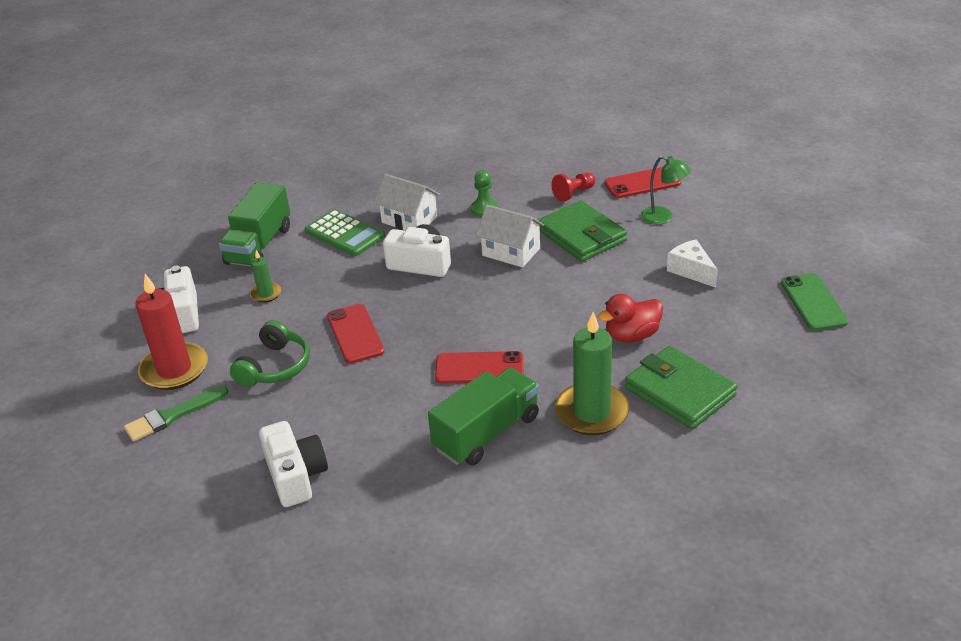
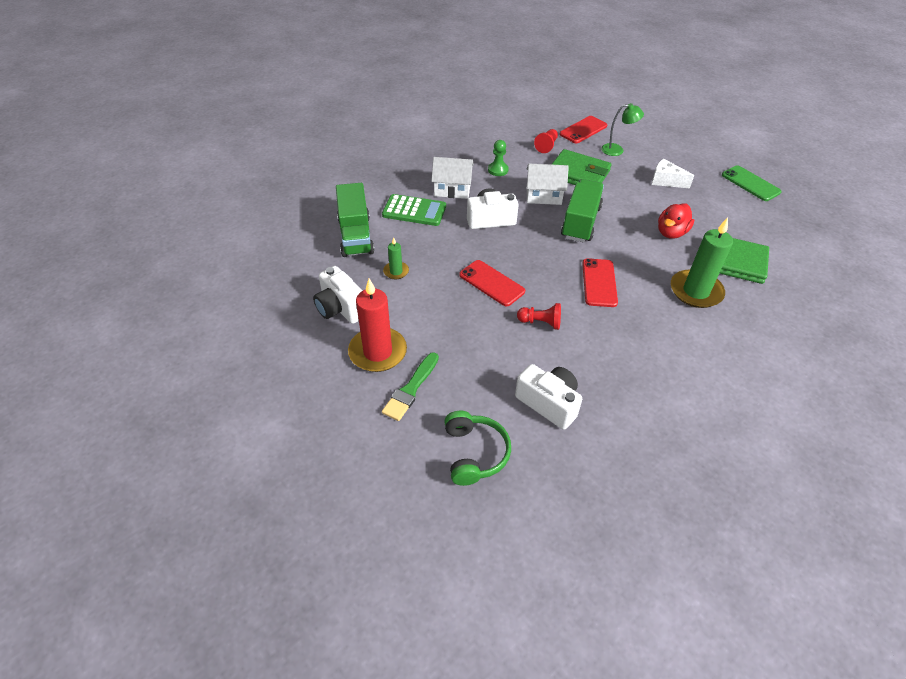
camera: 30 degrees left, 10 degrees up
green headphones [230,320,310,387] -> green headphones moved to [444,411,511,486]
green truck [428,368,539,465] -> green truck moved to [561,179,604,242]
red phone [435,351,524,384] -> red phone turned 60 degrees counterclockwise [582,258,618,307]
none -> red pawn [517,303,561,330]

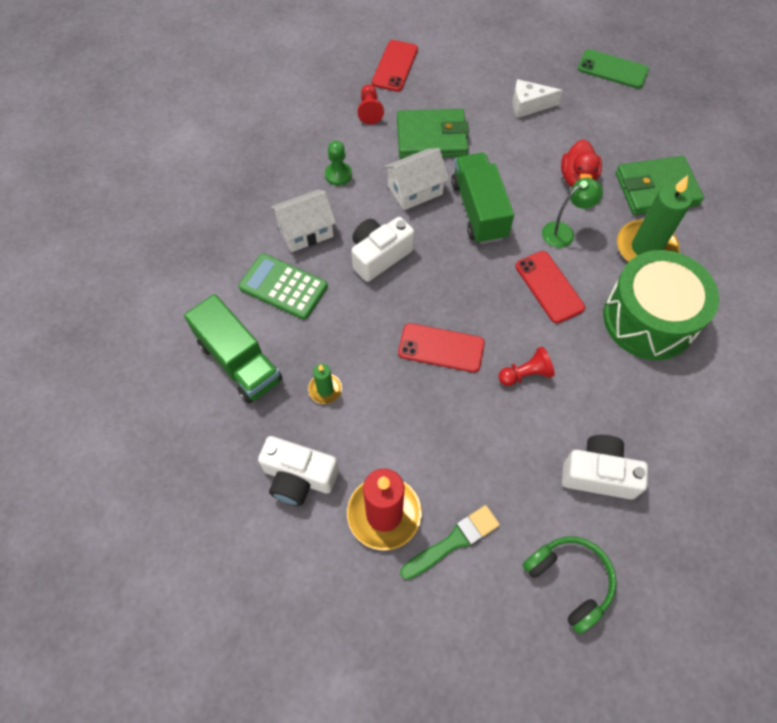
camera: 30 degrees left, 15 degrees up
green calculator [382,194,446,226] -> green calculator turned 135 degrees counterclockwise [238,253,328,320]
green brush [382,352,439,421] -> green brush turned 120 degrees counterclockwise [400,505,500,580]
green lamp [601,103,644,156] -> green lamp moved to [542,178,603,248]
none -> green drum [603,250,719,360]

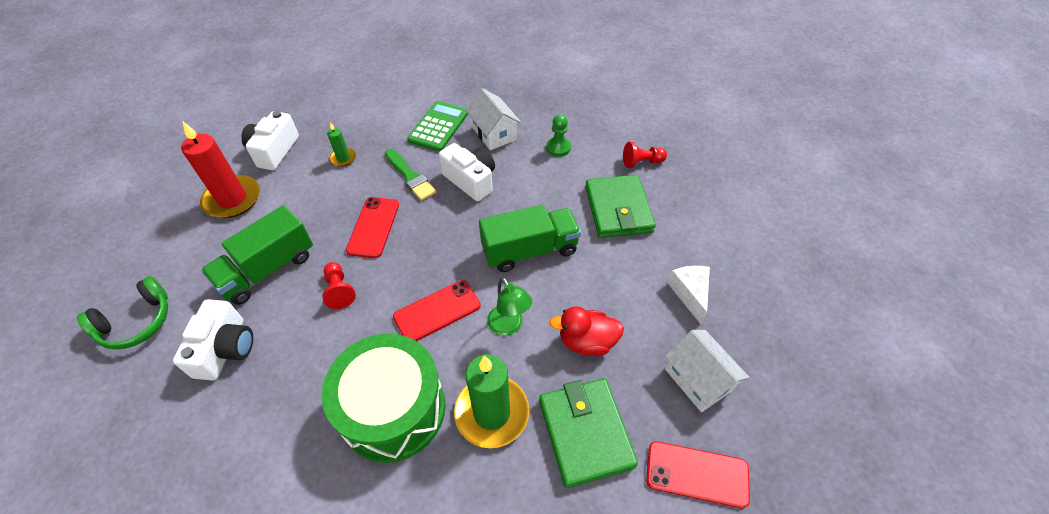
camera: 85 degrees right, 10 degrees down
green truck [184,294,282,404] -> green truck moved to [201,205,313,305]
red phone [372,40,418,92] -> red phone moved to [646,441,750,508]
white house [383,148,449,210] -> white house moved to [665,330,749,412]
green brush [400,505,500,580] -> green brush moved to [385,149,436,201]
green phone [578,49,649,89] -> none

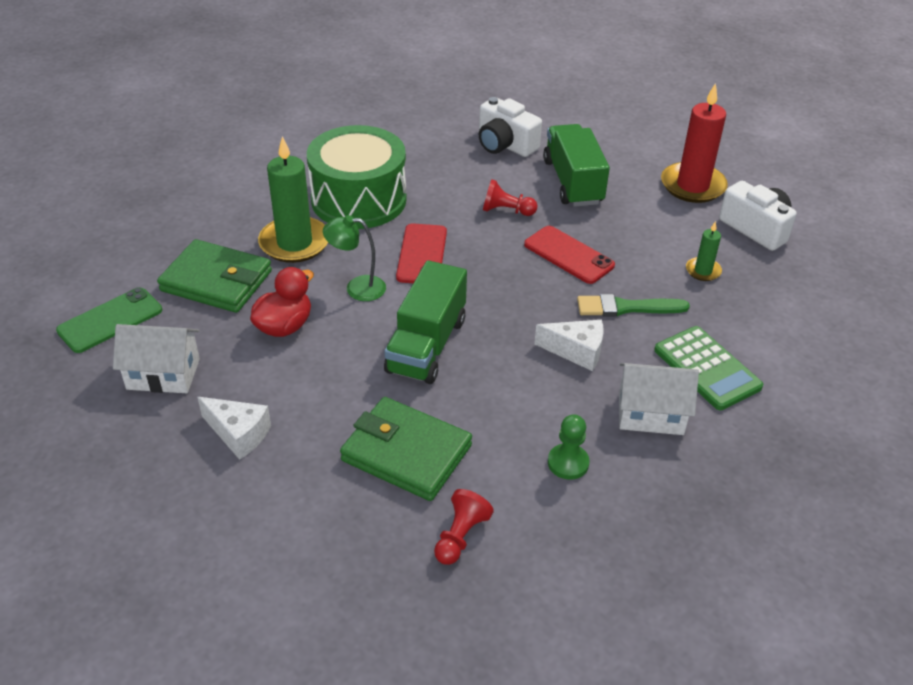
camera: 125 degrees right, 10 degrees down
green headphones [77,276,168,350] -> none
white camera [439,143,495,201] -> white cheese [534,320,604,371]
red phone [646,441,750,508] -> green phone [56,287,162,353]

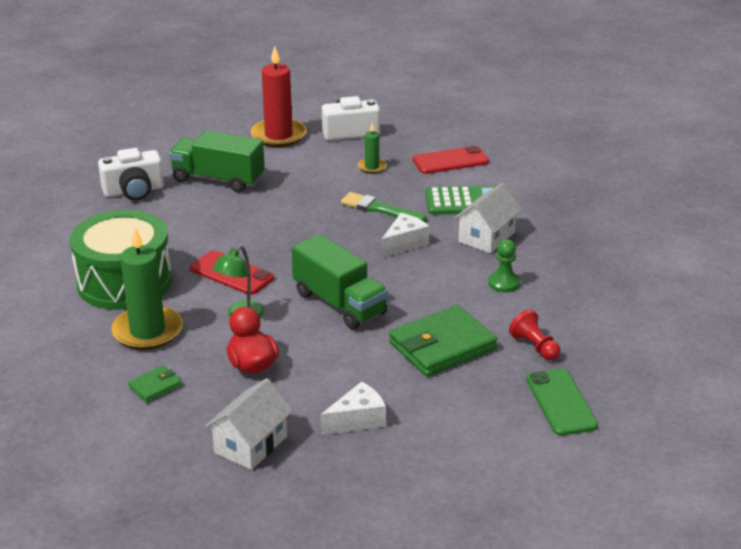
camera: 60 degrees left, 10 degrees down
green phone [56,287,162,353] -> green phone moved to [526,368,598,436]
green wallet [157,239,272,313] -> green wallet [128,366,182,403], size x0.47
red pawn [483,179,537,216] -> none
red phone [524,226,615,284] -> red phone moved to [413,146,489,174]
green brush [577,294,690,316] -> green brush turned 90 degrees clockwise [341,192,427,222]

